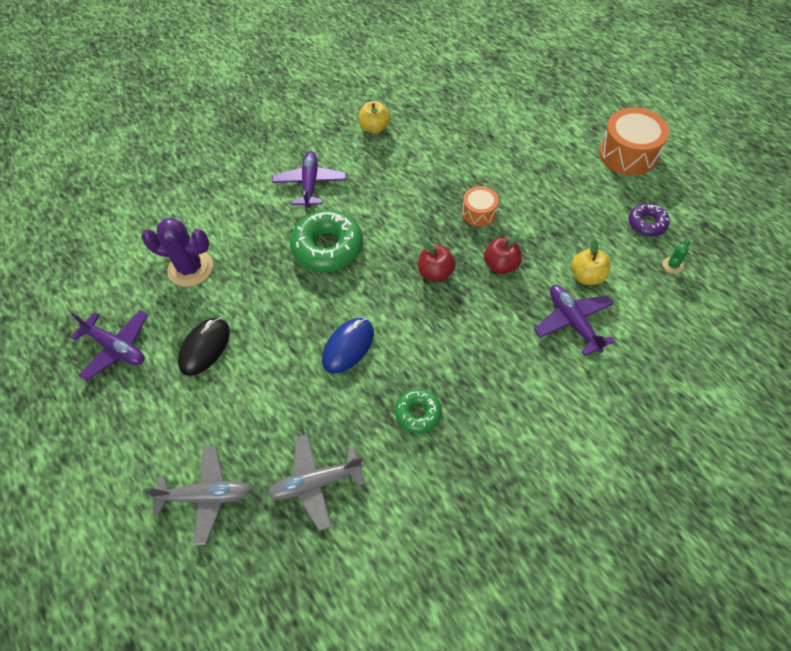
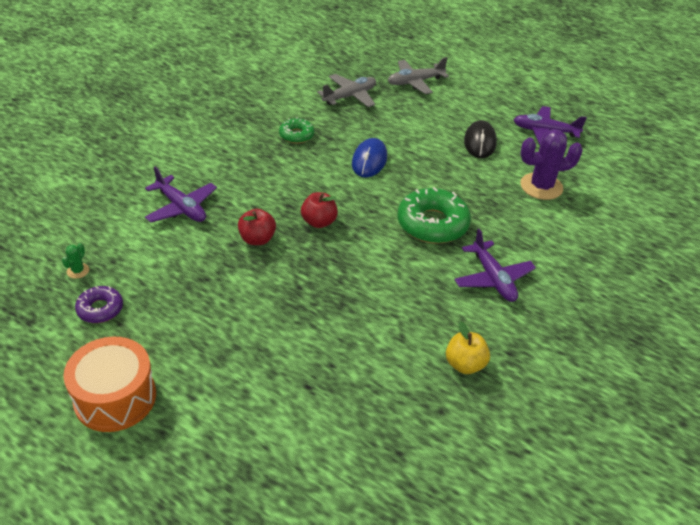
camera: 155 degrees right, 15 degrees down
orange drum [462,186,499,227] -> none
yellow apple [571,239,611,285] -> none

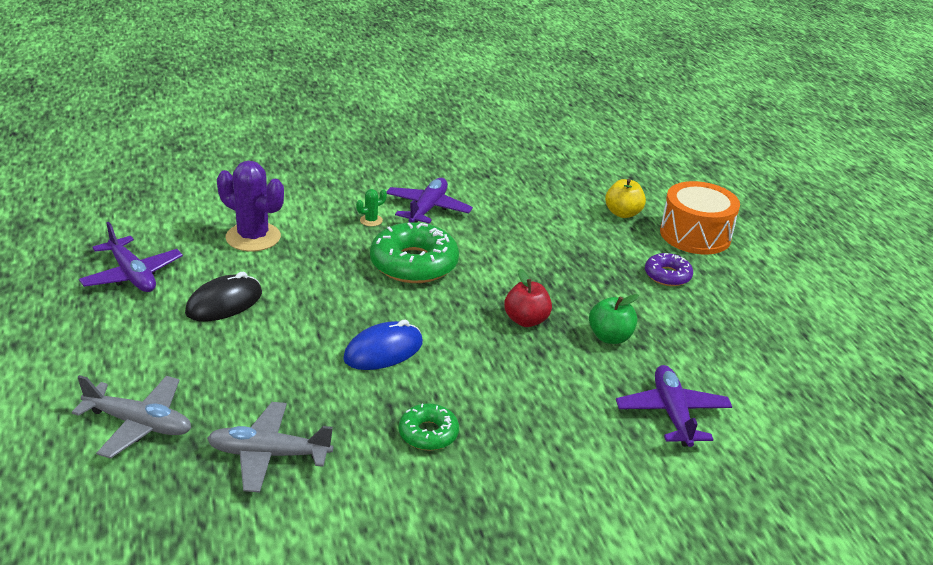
camera: 140 degrees left, 10 degrees down
green cactus [62,243,89,279] -> green cactus moved to [356,189,387,226]
orange drum [63,337,156,432] -> orange drum moved to [660,181,740,254]
purple donut [75,286,123,323] -> purple donut moved to [645,253,693,286]
red apple [238,209,276,245] -> green apple [589,294,639,344]
yellow apple [446,321,490,374] -> yellow apple moved to [605,179,646,218]

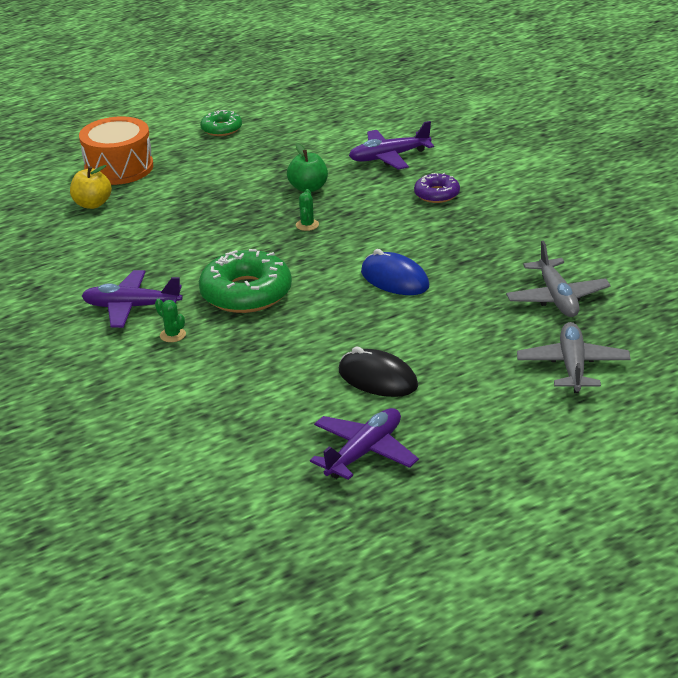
camera: 100 degrees left, 0 degrees up
purple cactus [217,161,284,251] -> none
green donut [399,403,459,450] -> green donut moved to [200,110,242,136]
red apple [504,269,552,327] -> green cactus [296,189,319,231]
purple donut [645,253,693,286] -> purple donut moved to [414,173,460,203]

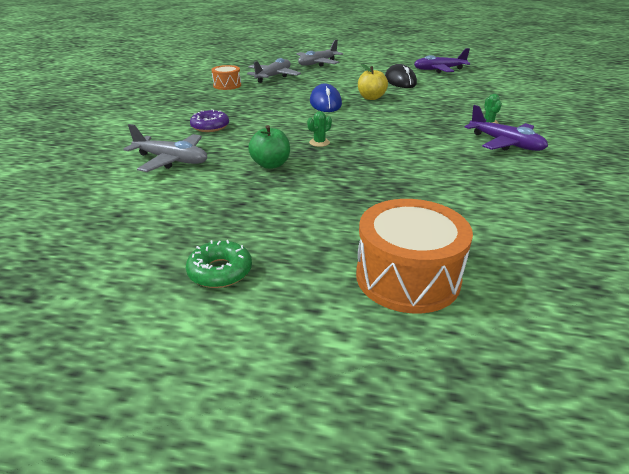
camera: 140 degrees left, 0 degrees up
yellow apple [70,165,112,209] -> yellow apple moved to [358,64,388,100]
green donut [199,249,292,313] -> none
purple plane [349,121,434,170] -> grey plane [124,124,207,172]
none -> orange drum [211,65,241,90]

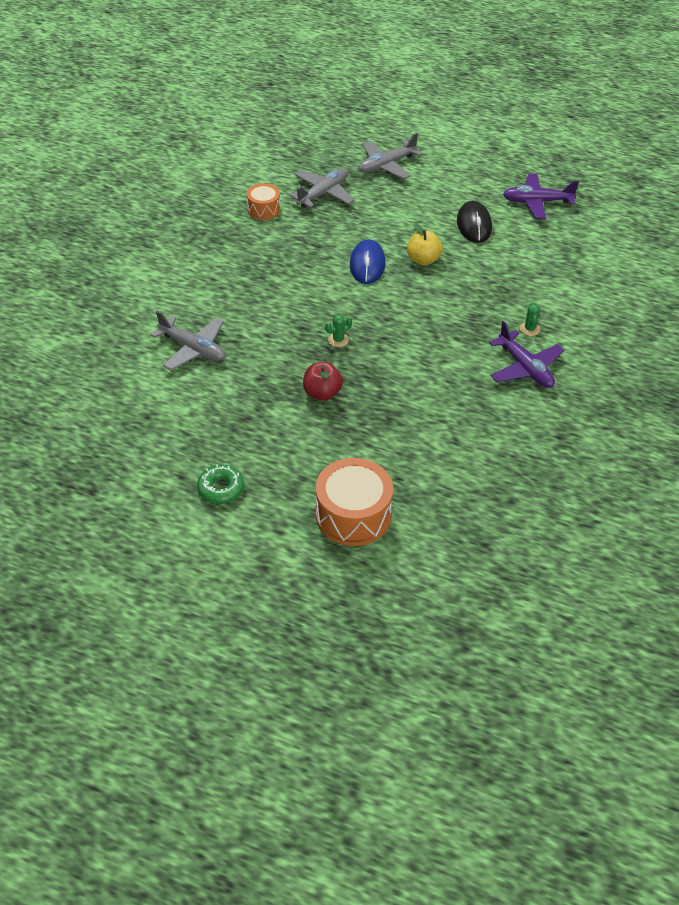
camera: 10 degrees right, 15 degrees up
purple donut [190,109,229,132] -> none
green apple [248,125,290,169] -> none
none -> red apple [303,362,343,401]

